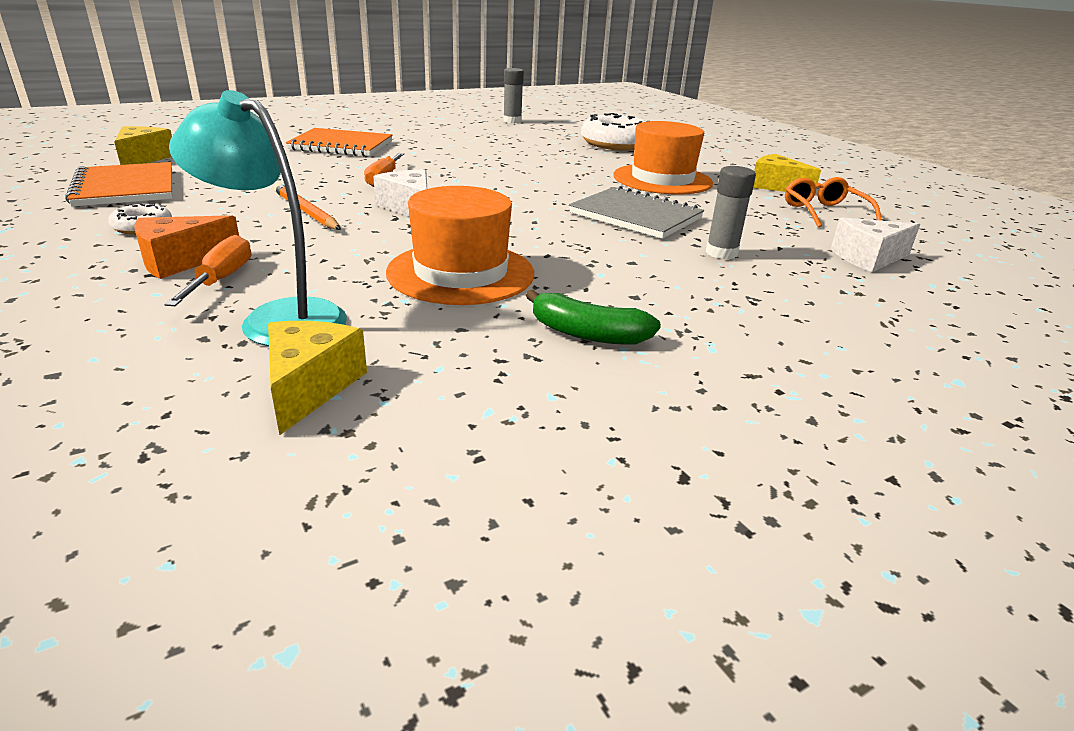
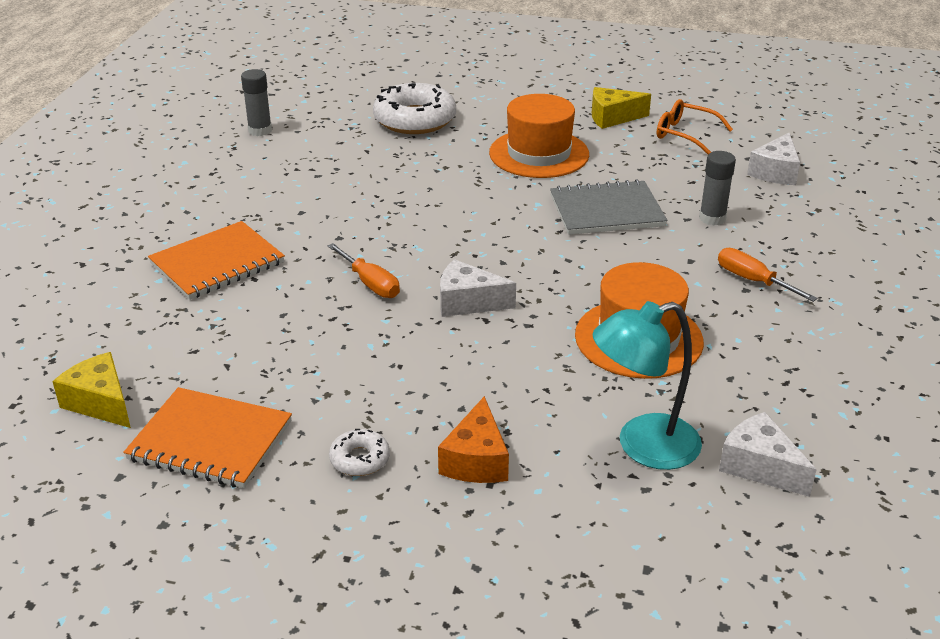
camera: 45 degrees left, 5 degrees up
orange screwdriver [164,235,251,306] -> orange screwdriver moved to [718,248,818,302]
yellow cheese [268,321,367,435] -> white cheese [719,412,817,497]
orange pencil [274,183,341,230] -> none
green banana [526,290,661,345] -> none

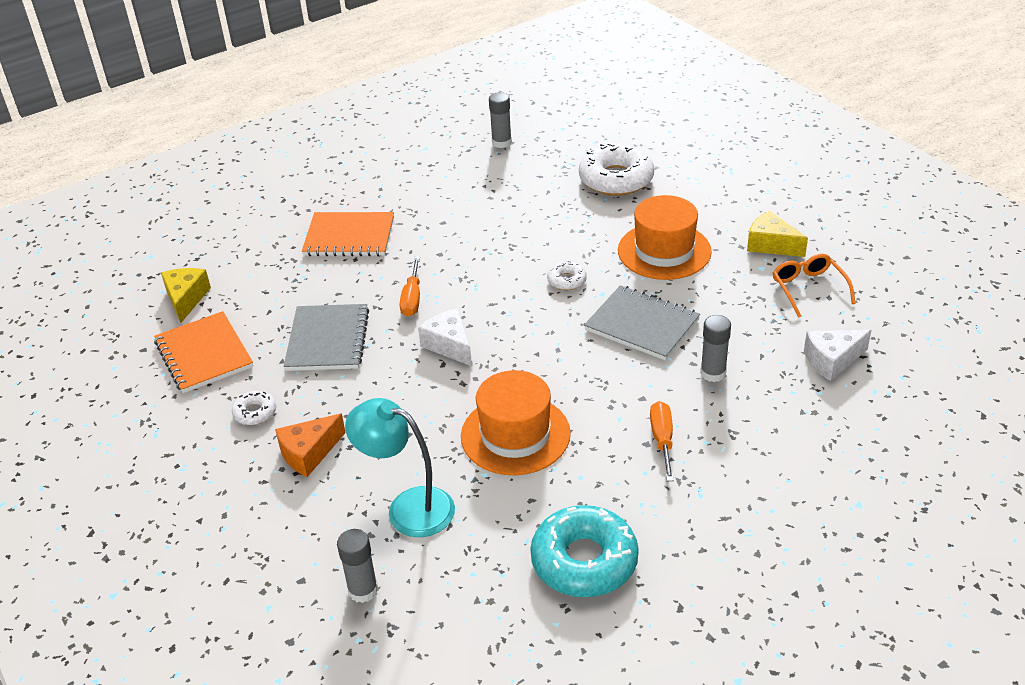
camera: 45 degrees right, 5 degrees up
white cheese [719,412,817,497] -> none
none -> grey notebook [284,304,369,371]
none -> grey glue stick [337,529,378,603]
none -> turquoise donut [530,505,639,597]
none -> white donut [547,261,587,290]

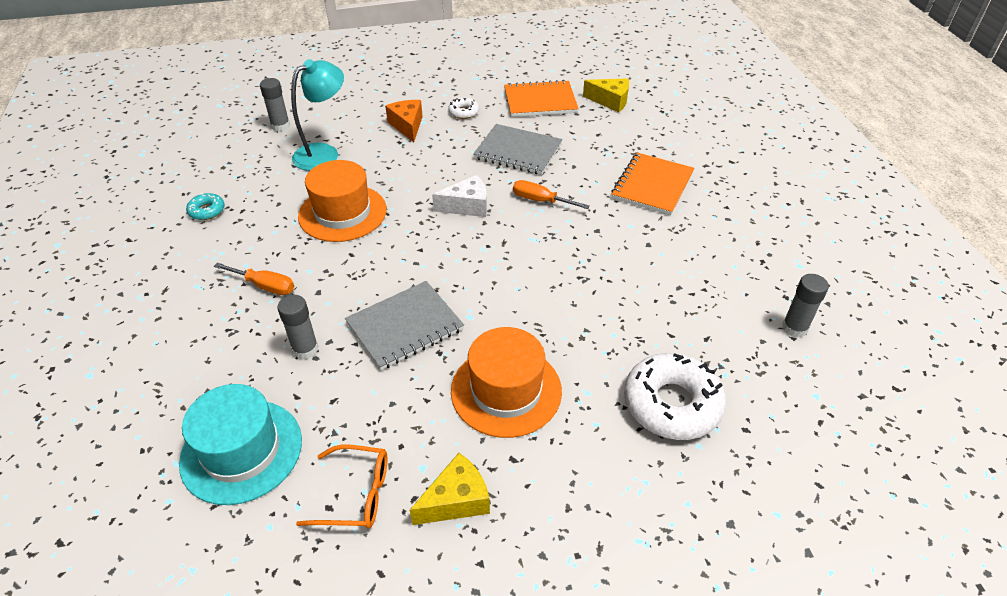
camera: 110 degrees right, 5 degrees up
turquoise donut [530,505,639,597] -> turquoise donut [186,193,225,220], size x0.47
white donut [547,261,587,290] -> none
white cheese [804,330,872,381] -> turquoise hat [179,384,302,505]

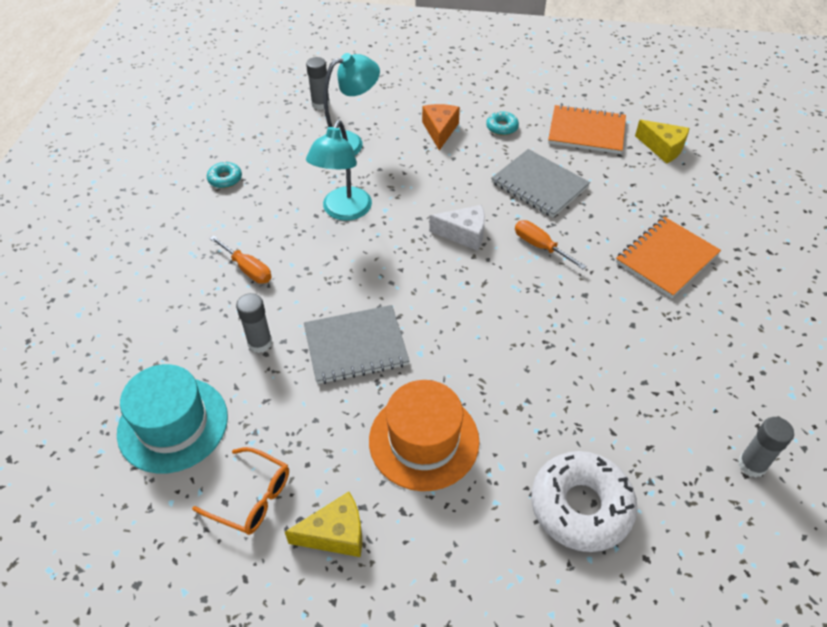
camera: 20 degrees right, 5 degrees up
orange hat [298,160,387,242] -> turquoise lamp [306,120,372,221]
white donut [448,98,479,119] -> turquoise donut [486,111,519,136]

